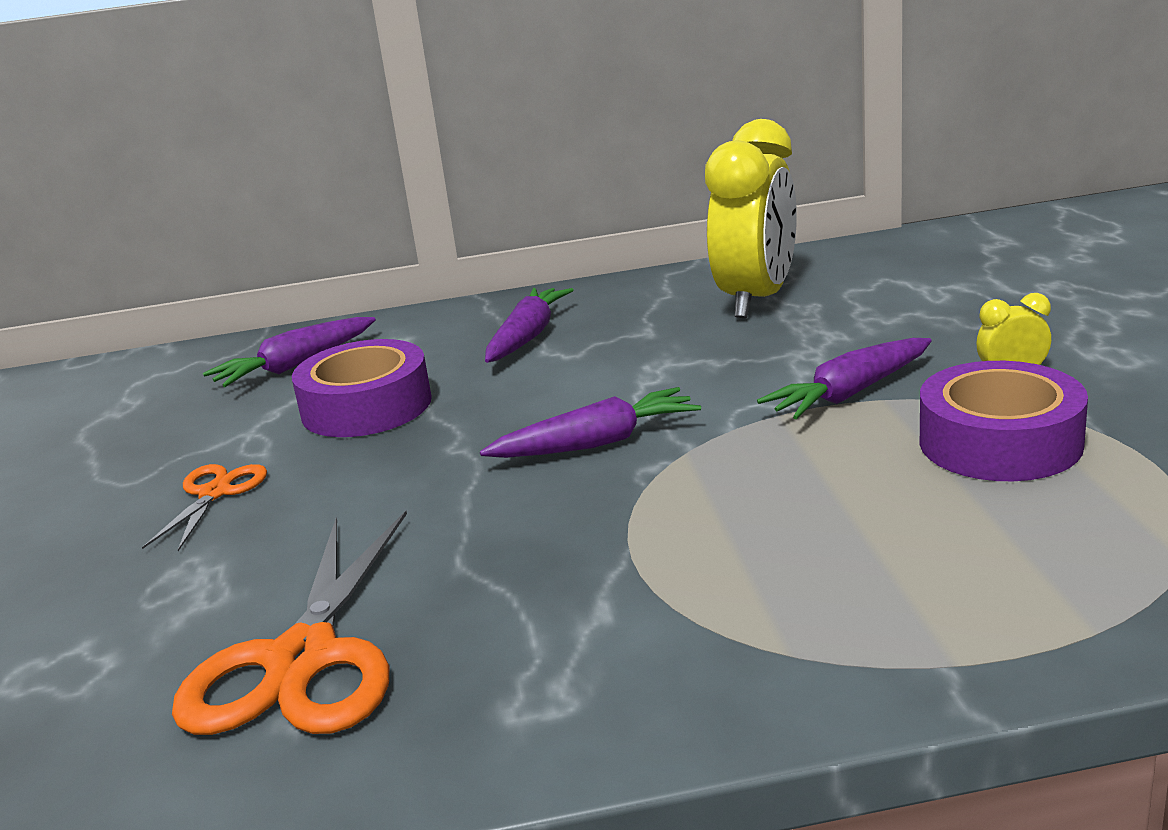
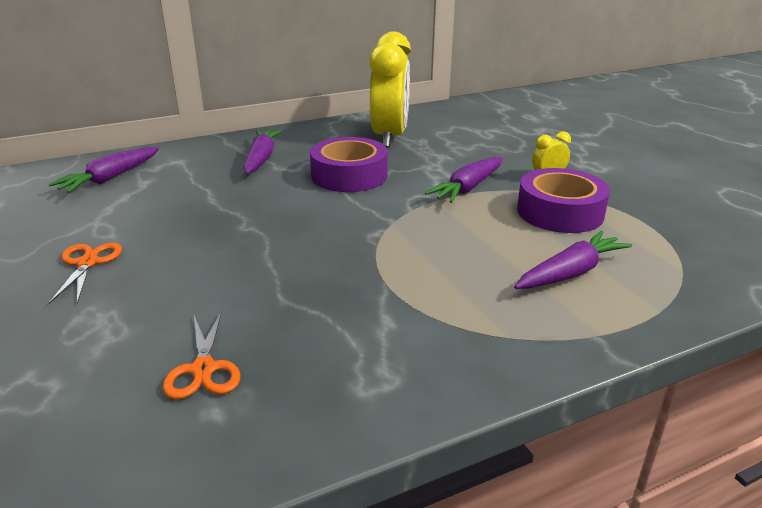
camera: 20 degrees left, 5 degrees up
orange scissors [172,511,407,735] -> orange scissors [162,311,240,399], size x0.53
purple tape [292,339,432,437] -> purple tape moved to [310,137,388,192]
purple carrot [480,387,701,458] -> purple carrot moved to [514,231,632,289]

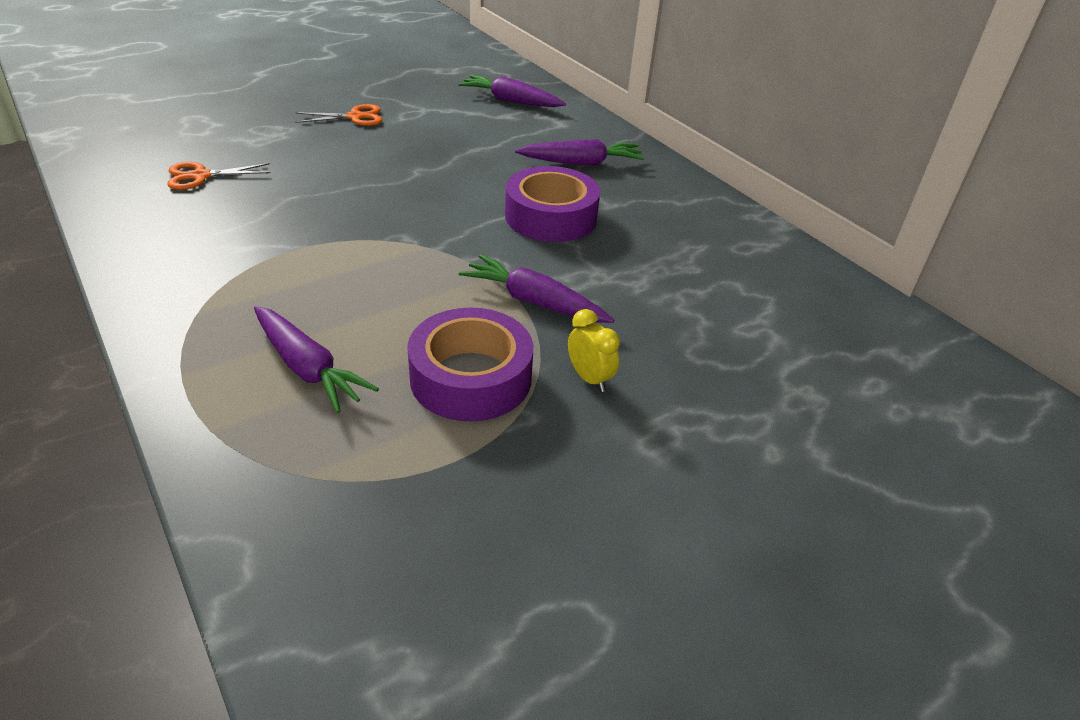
camera: 80 degrees right, 10 degrees up
yellow clock [369,31,411,148] -> none

